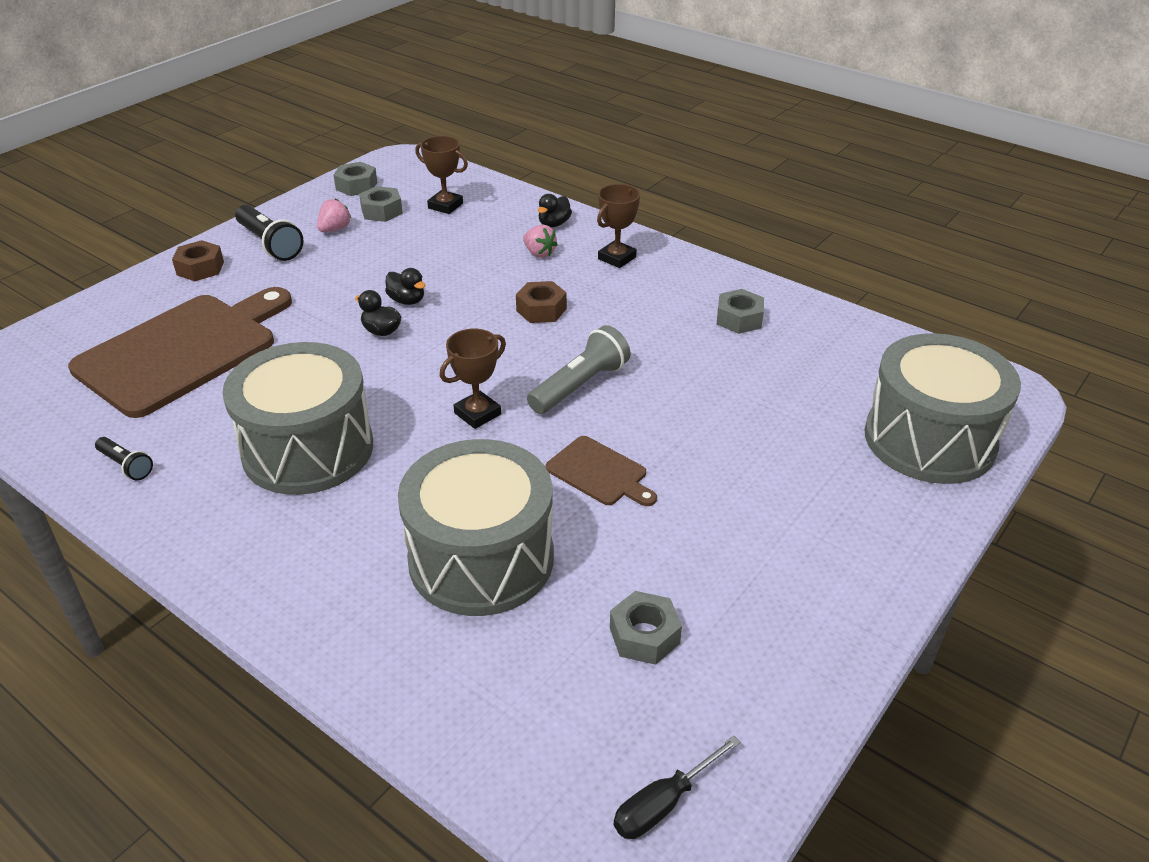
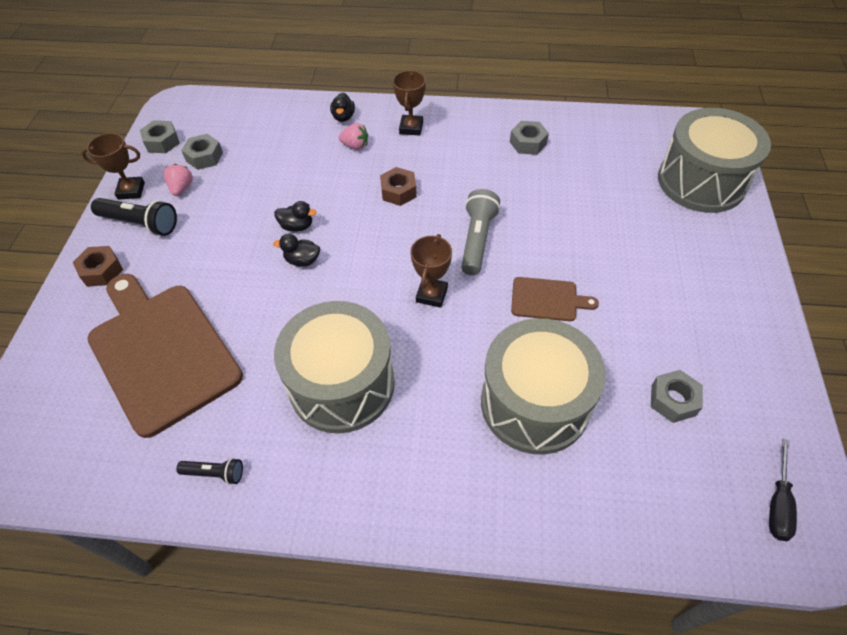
camera: 30 degrees left, 15 degrees up
brown cutting board [68,287,292,418] -> brown cutting board turned 45 degrees counterclockwise [87,274,243,438]
brown trophy [415,136,468,214] -> brown trophy moved to [81,133,145,200]

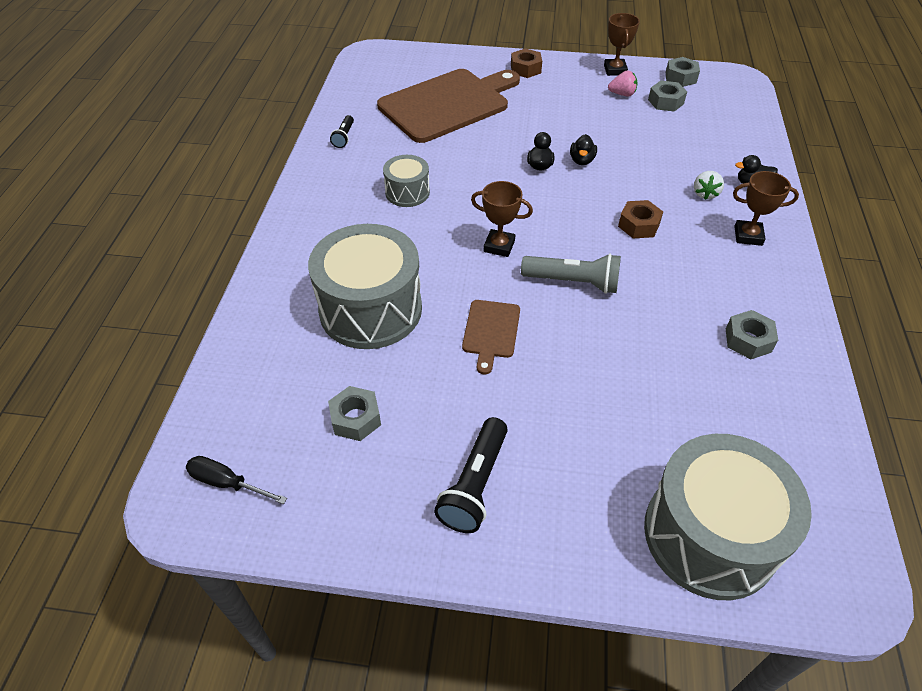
camera: 90 degrees right, 5 degrees down
black flashlight [91,198,177,236] -> black flashlight moved to [434,417,508,533]
grey drum [274,301,395,433] -> grey drum [383,155,430,207], size x0.51
pink strawberry [339,123,368,150] -> white strawberry [694,171,724,200]

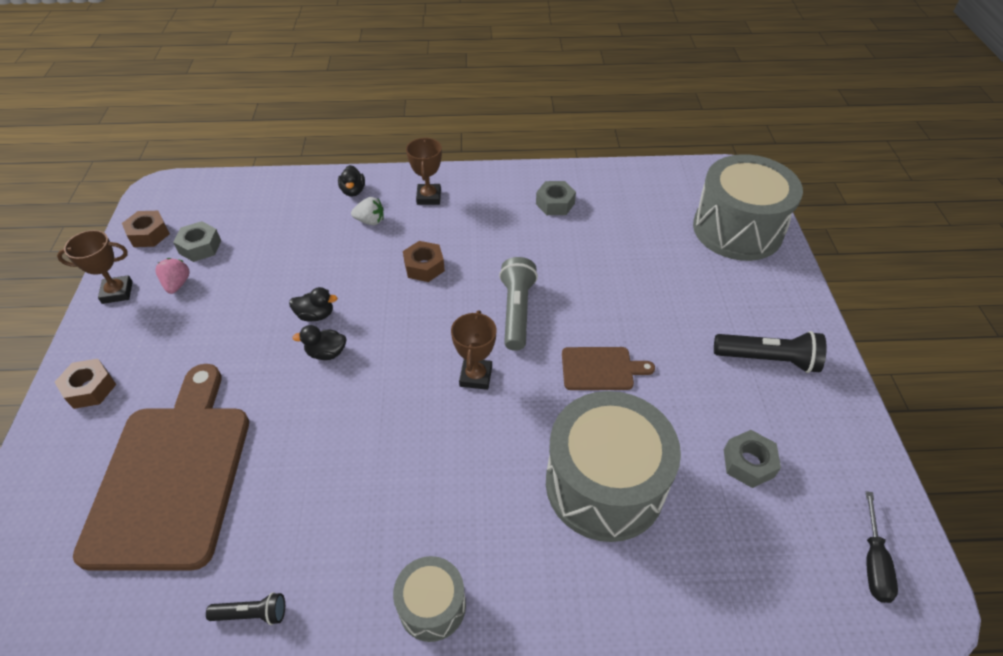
camera: 100 degrees left, 0 degrees up
brown cutting board [377,69,520,143] -> brown cutting board turned 45 degrees clockwise [73,364,249,570]
grey drum [383,155,430,207] -> grey drum moved to [393,556,466,642]
grey nut [666,57,700,87] -> brown nut [122,211,170,247]

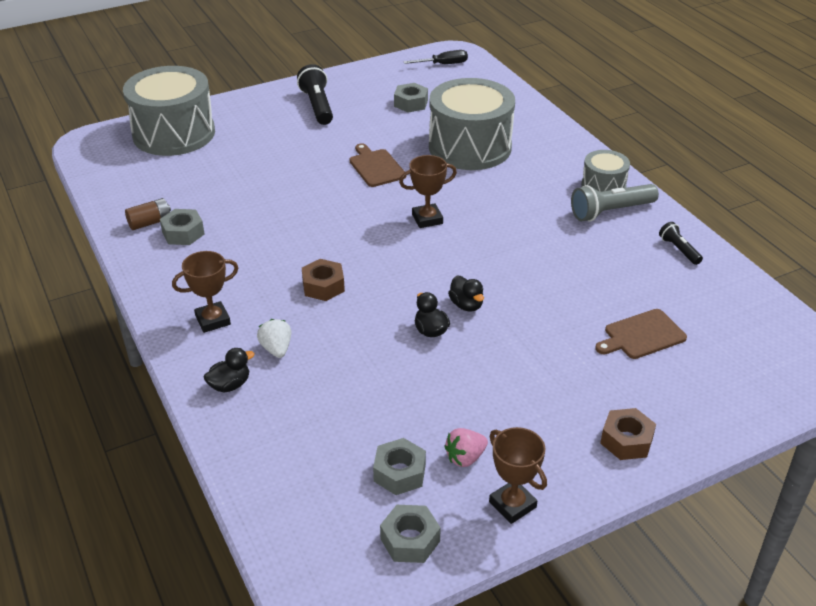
camera: 115 degrees left, 10 degrees down
brown cutting board [73,364,249,570] -> brown cutting board [595,309,687,359], size x0.45
brown nut [122,211,170,247] -> grey nut [380,505,441,563]
grey flashlight [499,257,538,351] -> grey flashlight moved to [571,184,659,221]
none -> brown battery [125,198,171,230]

